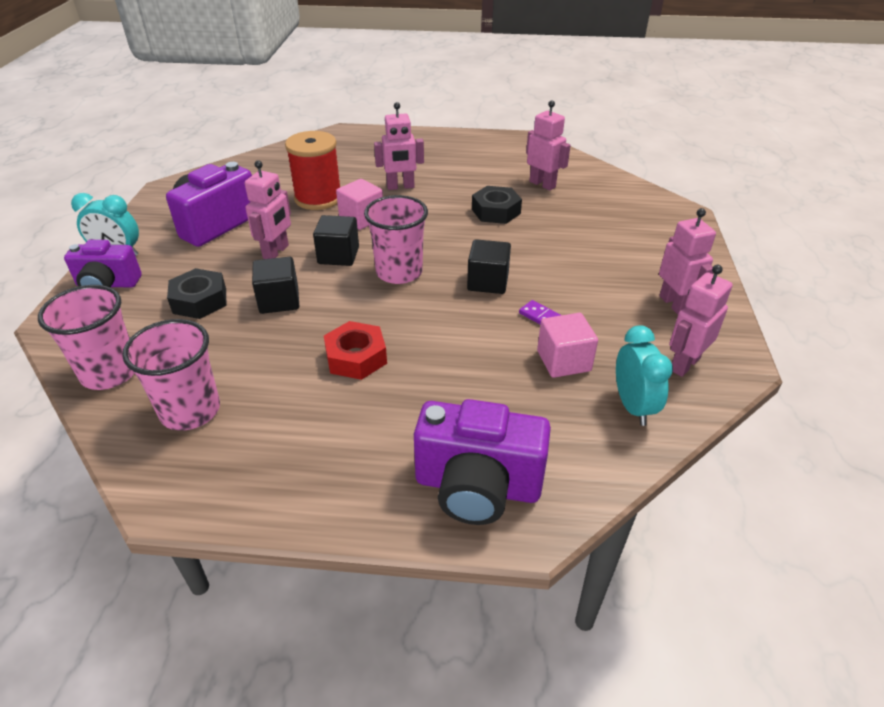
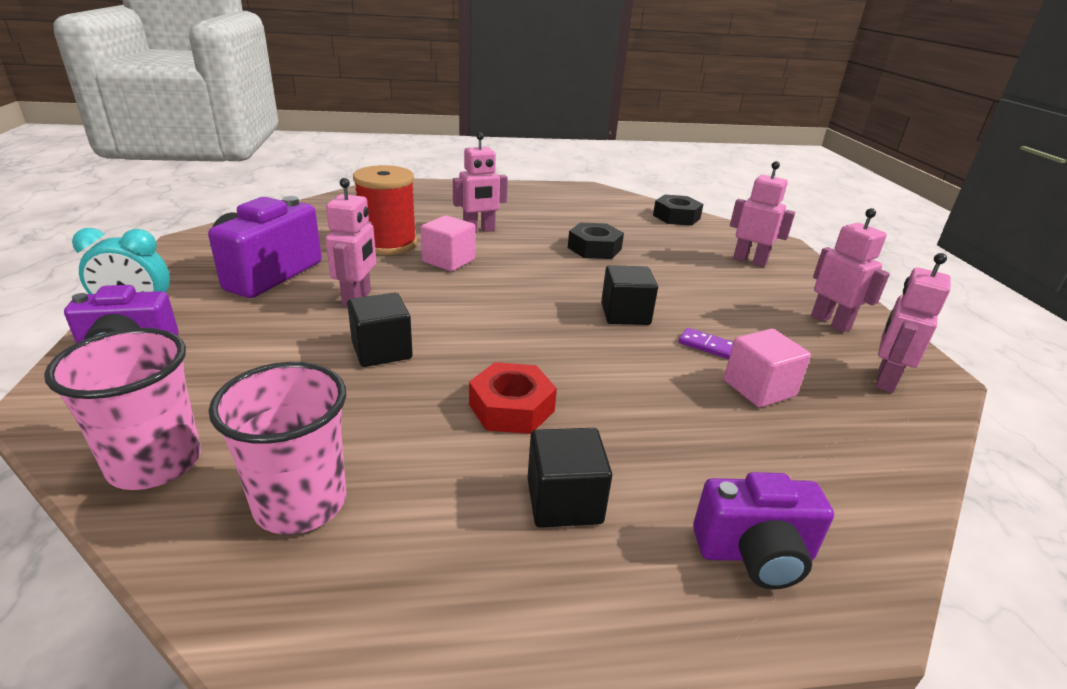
camera: 15 degrees left, 10 degrees down
black nut [167,268,226,319] -> black nut moved to [653,195,703,226]
black cube [313,215,359,266] -> black cube moved to [527,428,612,528]
pink cup [364,195,428,284] -> none
purple camera [414,399,551,525] -> purple camera [693,472,834,589], size x0.66
pink robot [526,100,571,190] -> pink robot moved to [730,161,795,267]
turquoise clock [616,325,673,426] -> none

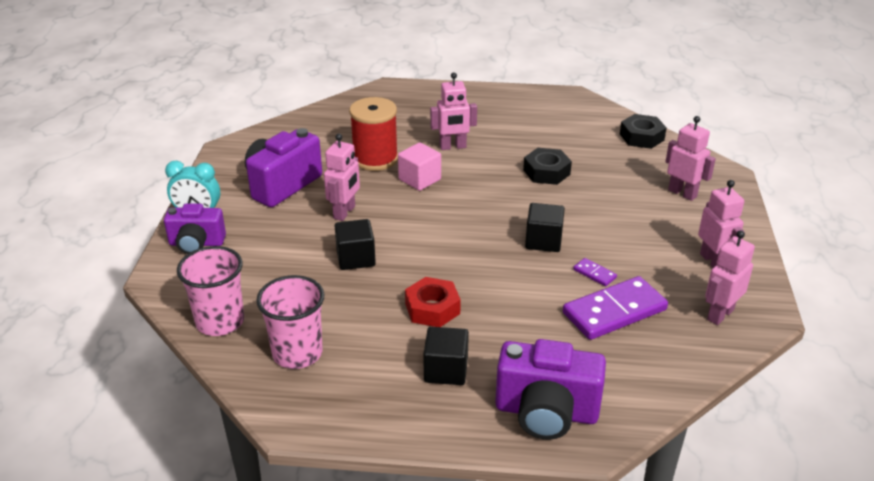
camera: 15 degrees right, 5 degrees up
purple camera [693,472,834,589] -> purple camera [495,339,606,440], size x1.52
pink cube [724,329,811,407] -> purple domino [563,276,668,340]

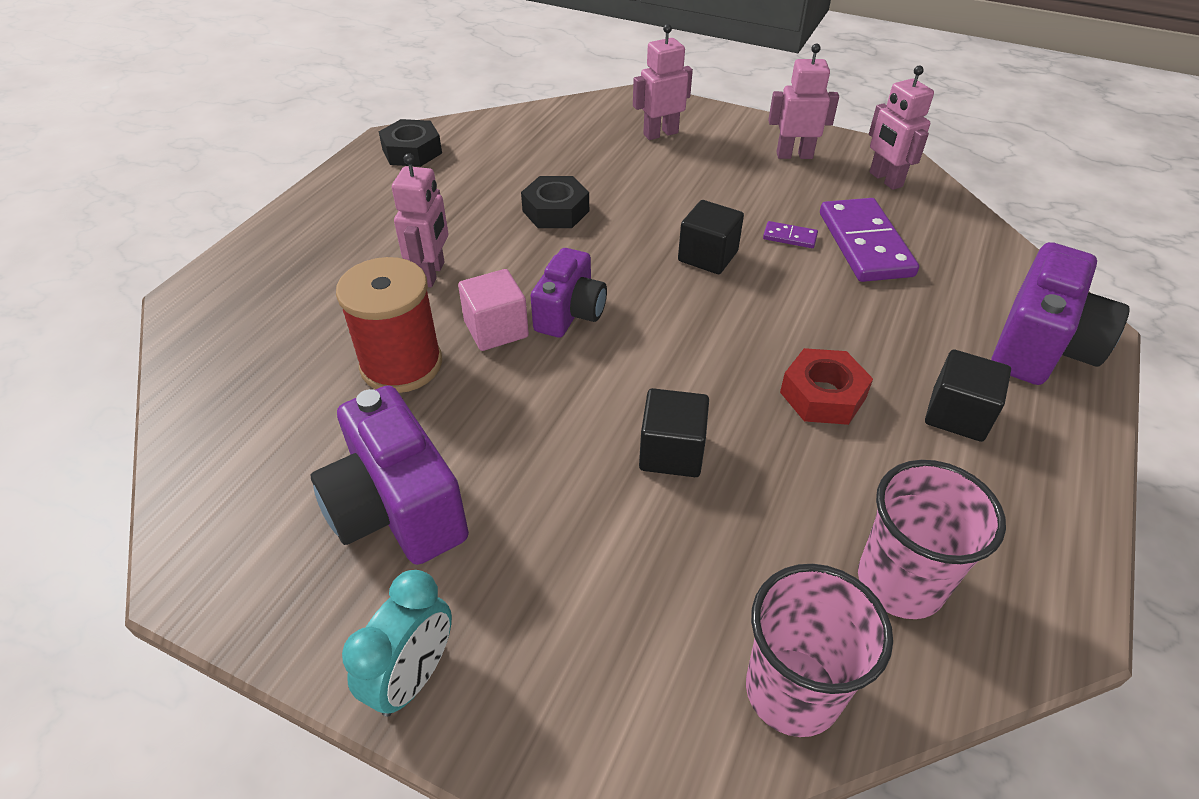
camera: 70 degrees left, 10 degrees up
purple camera [164,203,226,254] -> purple camera moved to [531,248,607,338]
pink robot [324,134,360,221] -> none
purple domino [573,258,617,286] -> purple domino turned 45 degrees clockwise [763,221,818,248]
black nut [620,114,667,149] -> black nut moved to [379,119,442,167]

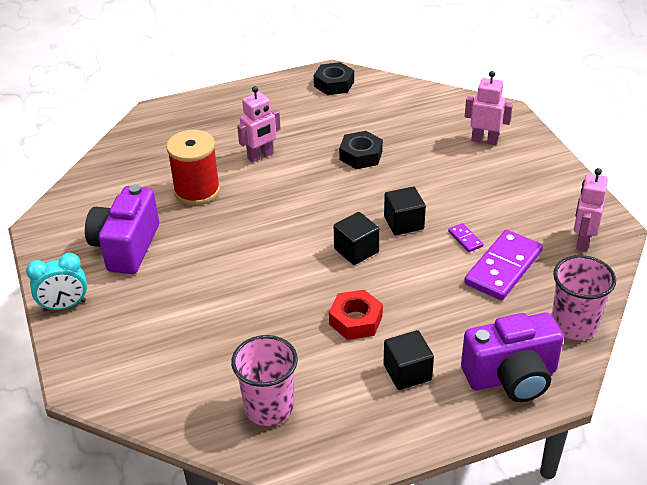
camera: 45 degrees right, 5 degrees down
pink cube [458,269,529,351] -> none
purple camera [531,248,607,338] -> none
black cube [639,388,709,477] -> black cube moved to [334,212,380,265]
pink cup [746,564,893,737] -> pink cup moved to [552,255,616,340]
pink robot [768,44,839,159] -> none

